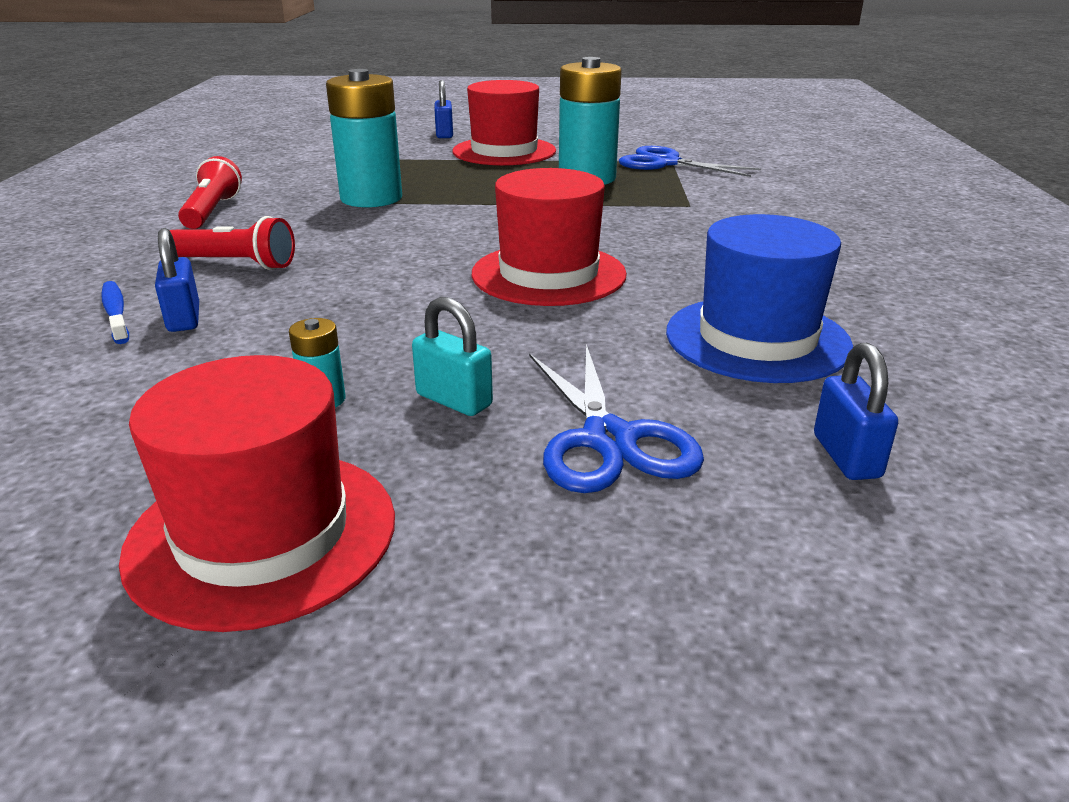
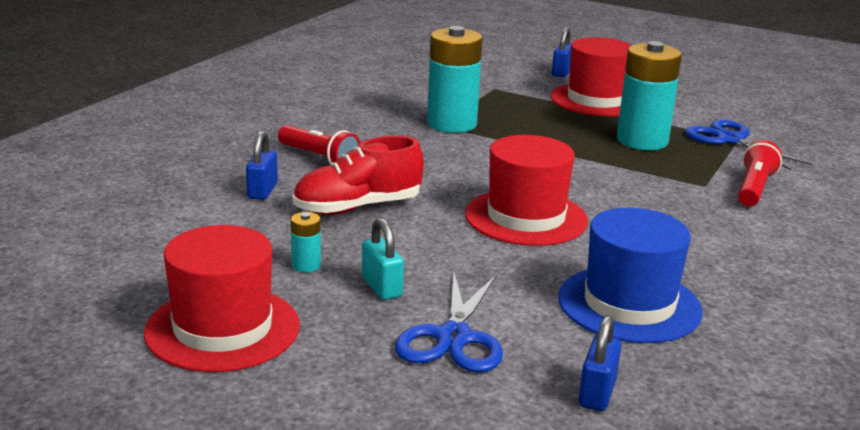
camera: 25 degrees right, 5 degrees down
blue toothbrush [101,281,129,344] -> none
red flashlight [178,156,242,229] -> red flashlight moved to [738,140,782,207]
none -> red shoe [293,136,424,215]

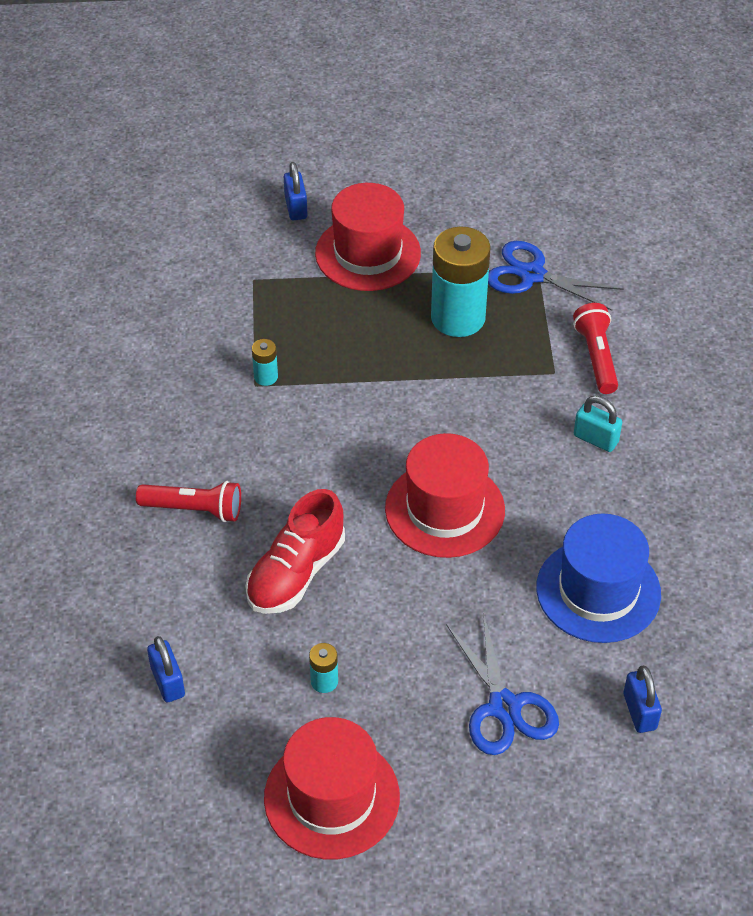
camera: 30 degrees left, 25 degrees up
blue padlock [246,131,278,200] -> blue padlock moved to [147,636,185,702]
turquoise padlock [362,218,404,300] -> turquoise padlock moved to [574,396,622,452]
turquoise battery [427,26,482,133] -> turquoise battery [252,339,278,386], size x0.43

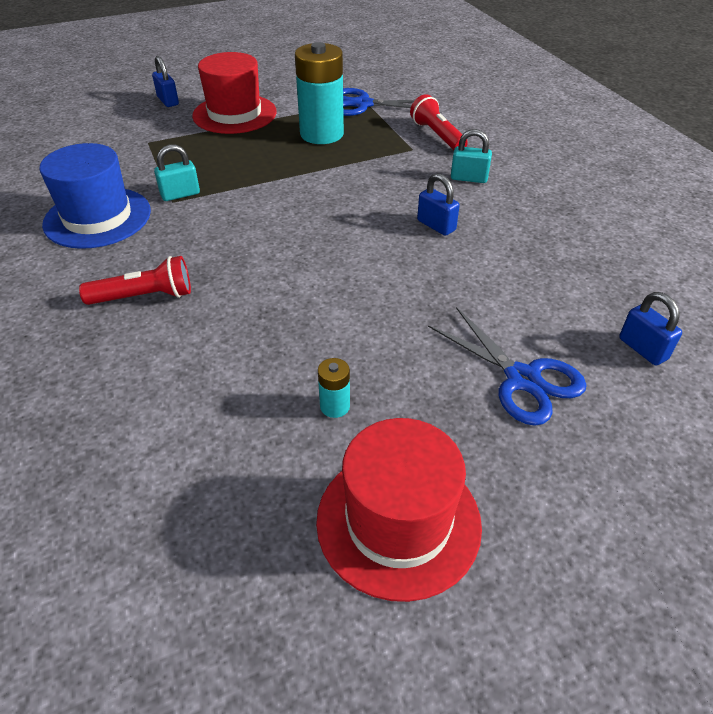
camera: 20 degrees left, 5 degrees down
blue padlock [147,636,185,702] -> blue padlock moved to [417,173,460,236]
red shoe [245,489,345,614] -> none
turquoise battery [252,339,278,386] -> turquoise padlock [154,144,200,201]
red hat [385,433,505,558] -> none
blue hat [536,513,661,643] -> blue hat moved to [39,143,151,249]

